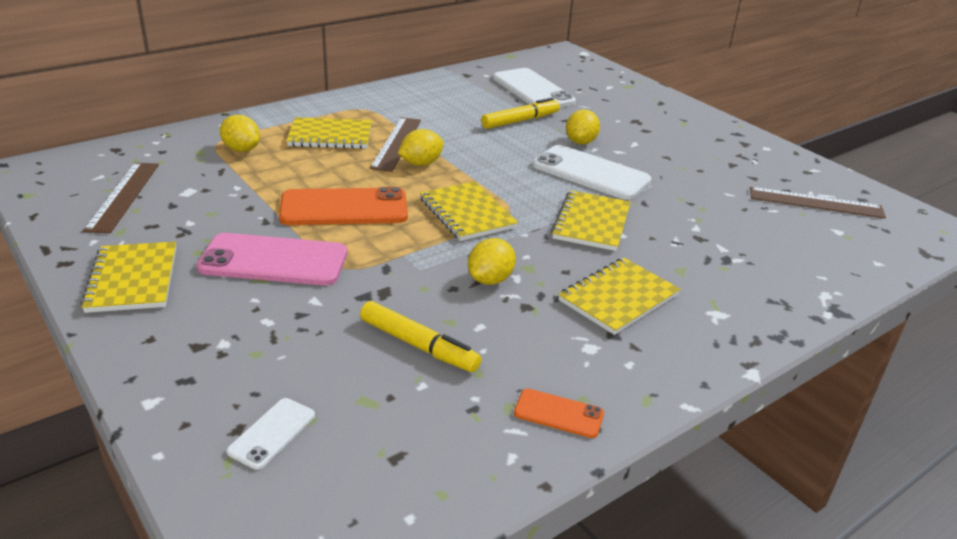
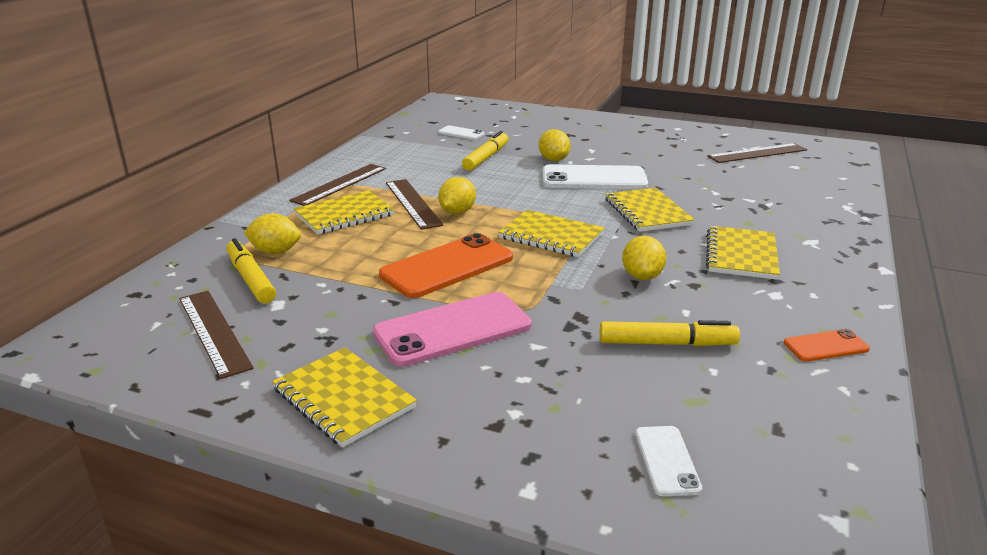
camera: 30 degrees left, 5 degrees down
white phone [493,68,576,107] -> white phone [438,125,484,140], size x0.50
none -> yellow marker [226,238,276,304]
none -> brown ruler [289,164,386,206]

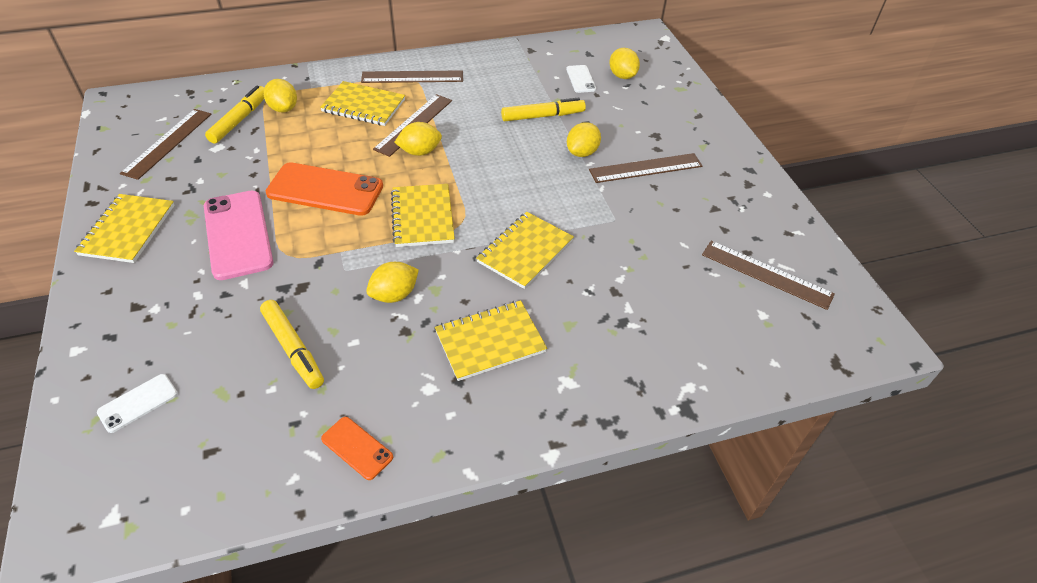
camera: 50 degrees right, 20 degrees up
pink phone [373,292,532,367] -> pink phone turned 45 degrees clockwise [204,191,273,280]
white phone [543,164,648,189] -> none
none -> brown ruler [589,153,702,183]
none -> yellow lemon [609,48,640,79]

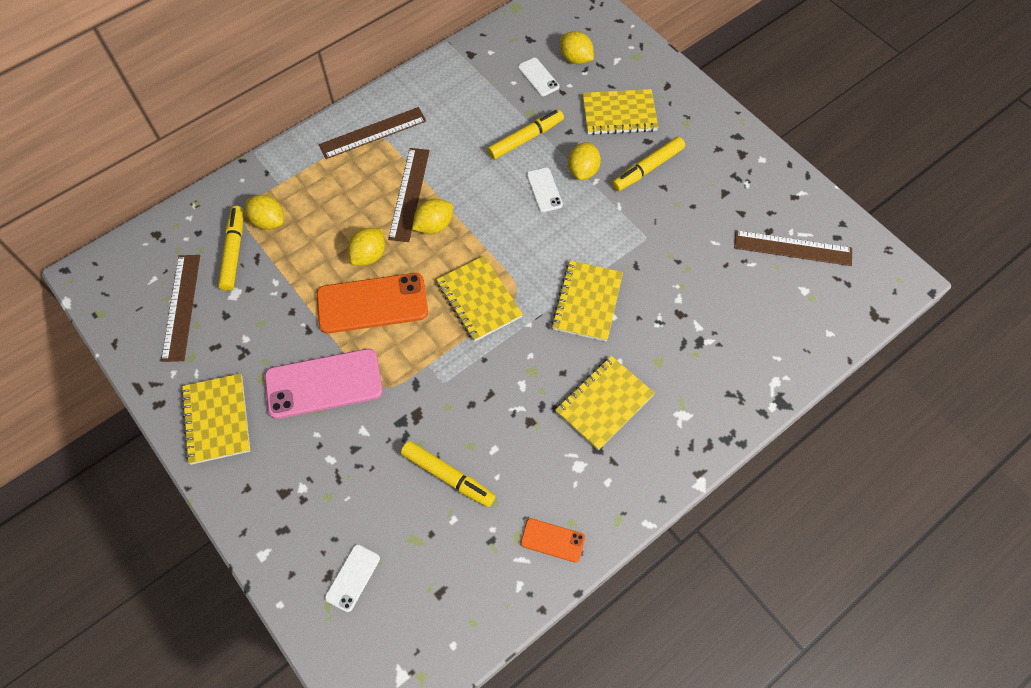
camera: 20 degrees left, 15 degrees up
pink phone [204,191,273,280] -> pink phone turned 60 degrees counterclockwise [264,349,383,419]
yellow notebook [320,81,405,126] -> yellow notebook moved to [582,89,658,135]
yellow lemon [366,262,419,303] -> yellow lemon moved to [348,228,385,266]
brown ruler [589,153,702,183] -> yellow marker [612,137,685,191]
none -> white phone [527,167,563,212]

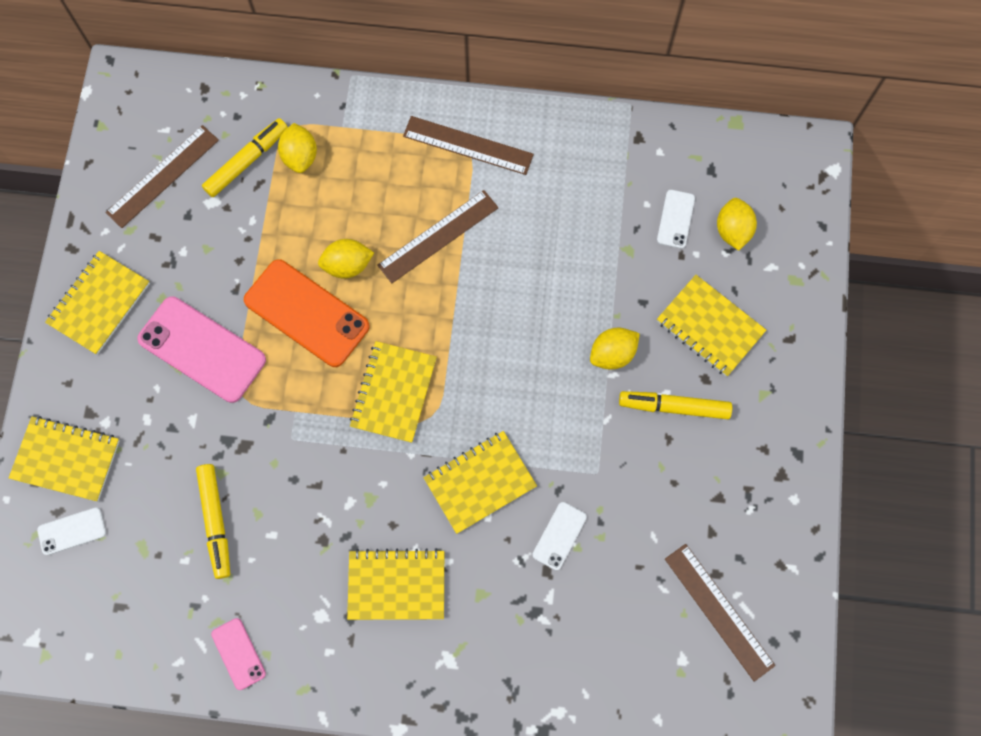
camera: 45 degrees right, 10 degrees up
yellow lemon [412,199,453,234] -> none
yellow marker [487,109,564,160] -> none
orange phone [521,518,585,562] -> pink phone [211,618,266,690]
white phone [527,167,563,212] -> white phone moved to [532,502,587,570]
none -> yellow notebook [9,416,120,501]

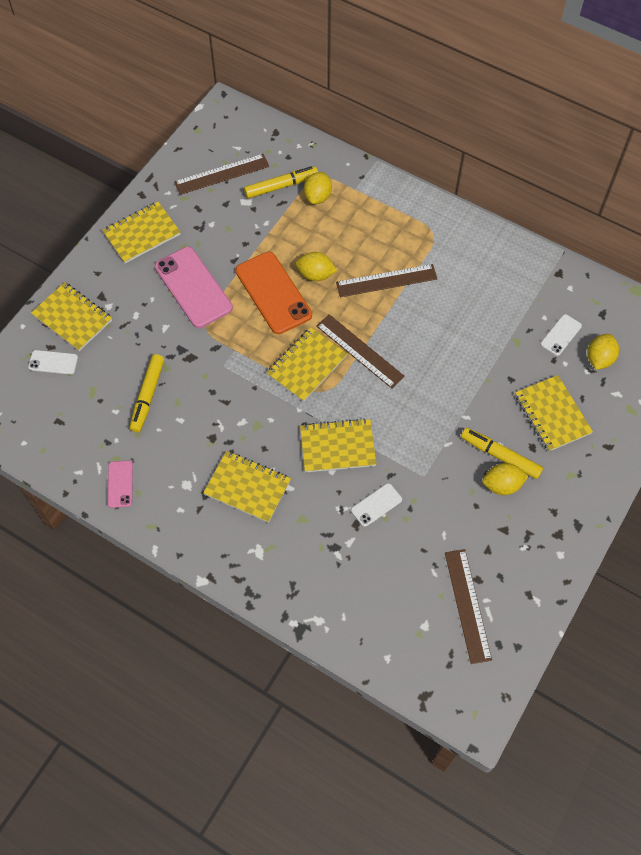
camera: 25 degrees right, 10 degrees down
brown ruler [403,116,534,175] -> brown ruler moved to [316,314,405,389]
yellow lemon [590,328,640,370] -> yellow lemon moved to [482,463,529,495]

